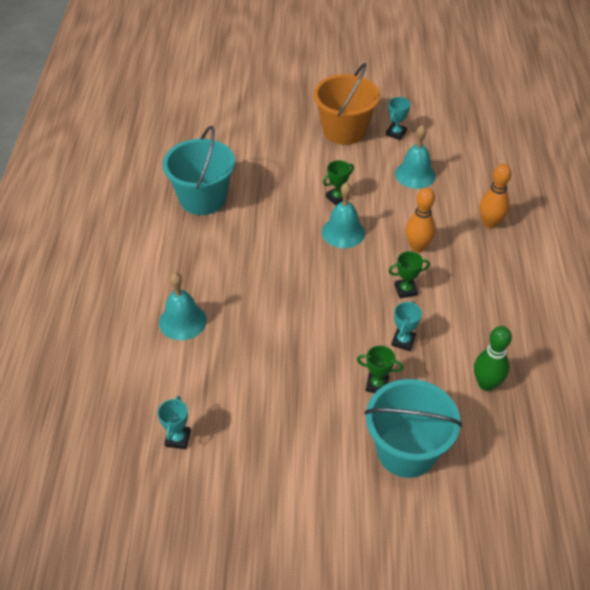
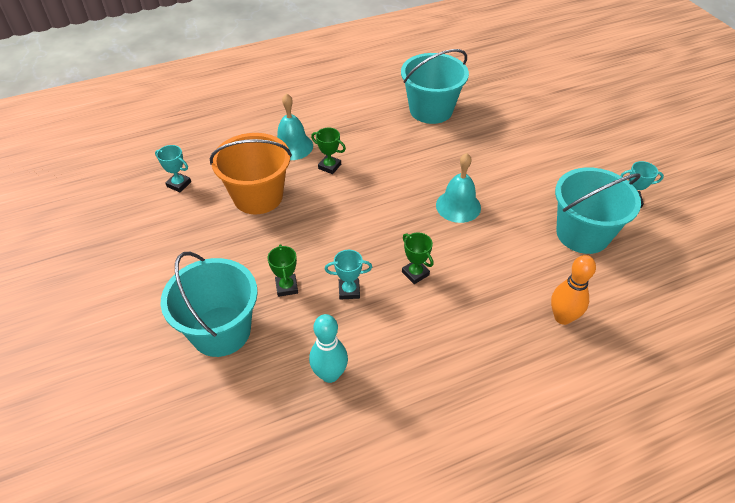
camera: 65 degrees right, 0 degrees up
turquoise trophy [158,396,191,449] -> turquoise trophy turned 45 degrees clockwise [155,145,191,192]
orange bucket [313,63,380,145] -> orange bucket moved to [210,133,292,214]
green trophy [323,160,354,206] -> green trophy moved to [311,128,346,174]
turquoise bell [395,125,436,189] -> turquoise bucket [555,167,641,254]
orange bowling pin [405,188,436,253] -> none
green bowling pin [474,326,512,391] -> turquoise bowling pin [309,314,348,383]

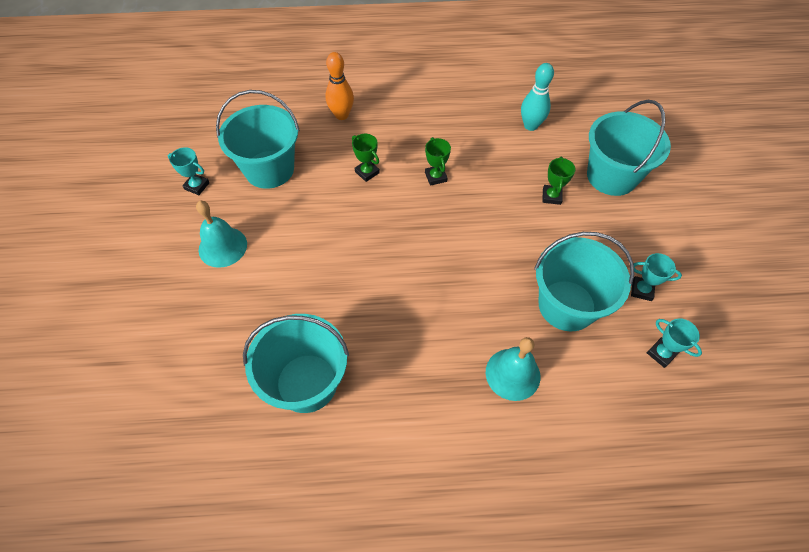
camera: 160 degrees left, 10 degrees up
orange bucket [210,133,292,214] -> turquoise bucket [534,232,634,331]
green trophy [311,128,346,174] -> green trophy moved to [352,134,380,182]
turquoise trophy [325,250,372,300] -> turquoise trophy moved to [631,253,682,301]
turquoise bell [436,153,481,223] -> turquoise bell moved to [196,201,247,268]

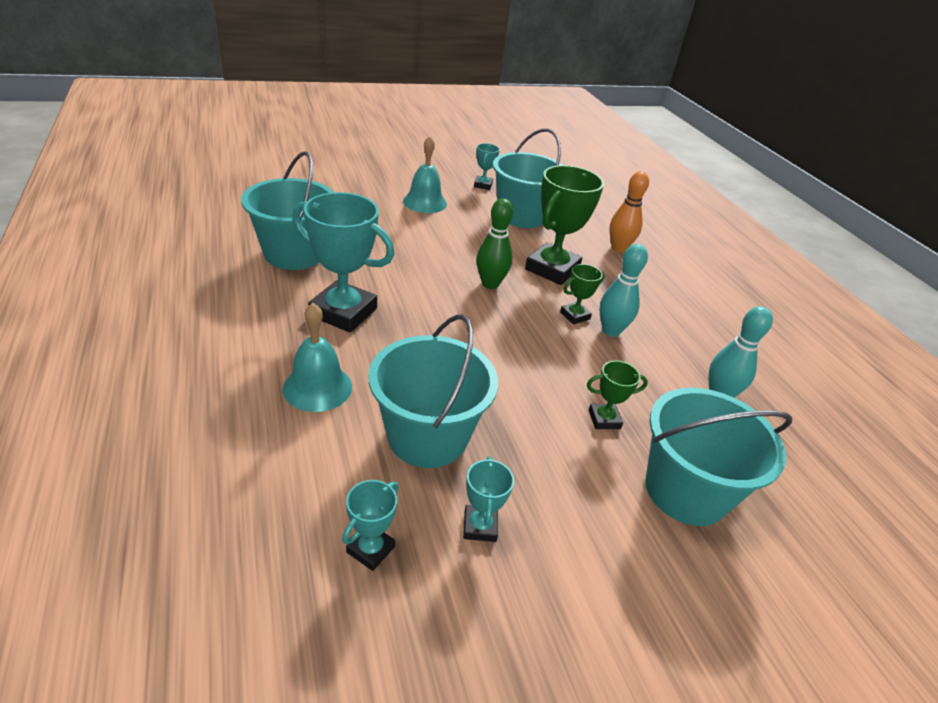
camera: 70 degrees right, 20 degrees down
green trophy [352,134,380,182] -> green trophy [525,165,604,285], size x2.06
none -> turquoise trophy [292,192,395,333]
none -> green bowling pin [476,198,513,289]
none -> turquoise bowling pin [600,244,648,337]

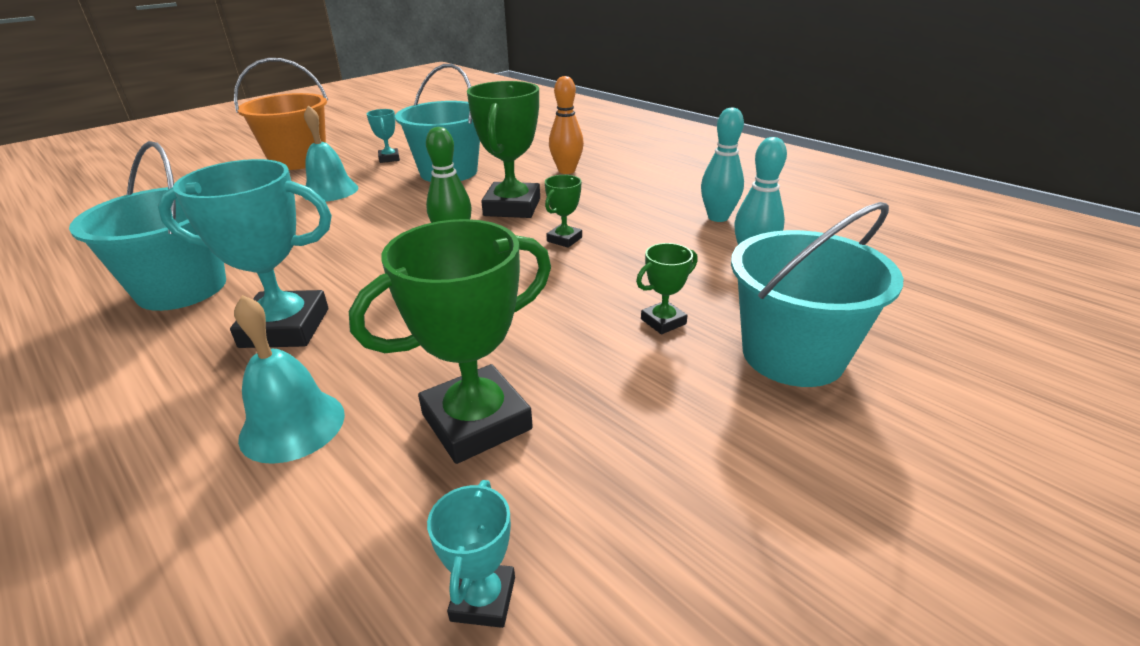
camera: 20 degrees left, 5 degrees down
turquoise bucket [368,314,498,468] -> green trophy [349,219,551,464]
turquoise trophy [463,456,514,542] -> none
turquoise bowling pin [600,244,648,337] -> turquoise bowling pin moved to [701,108,744,222]
none -> orange bucket [234,58,328,170]

